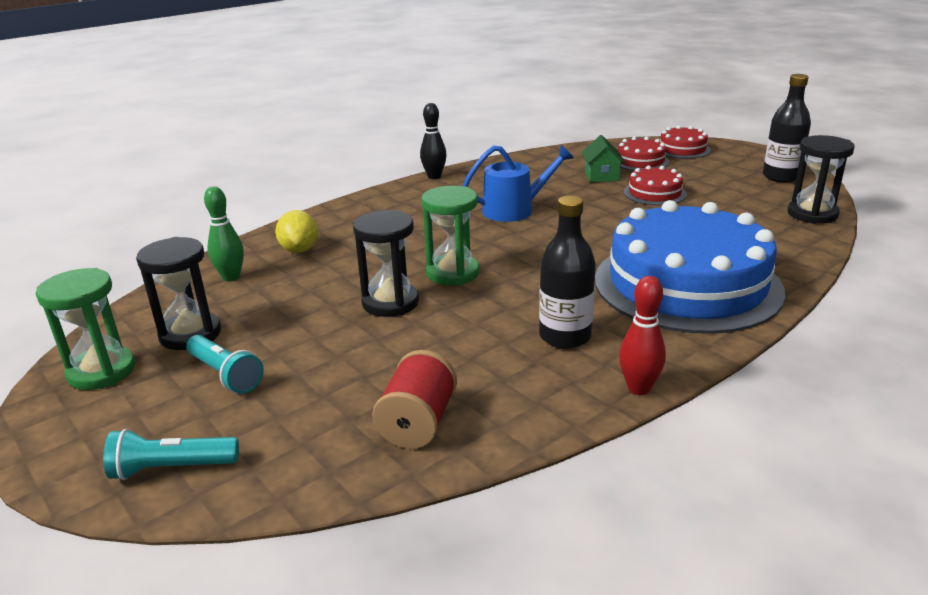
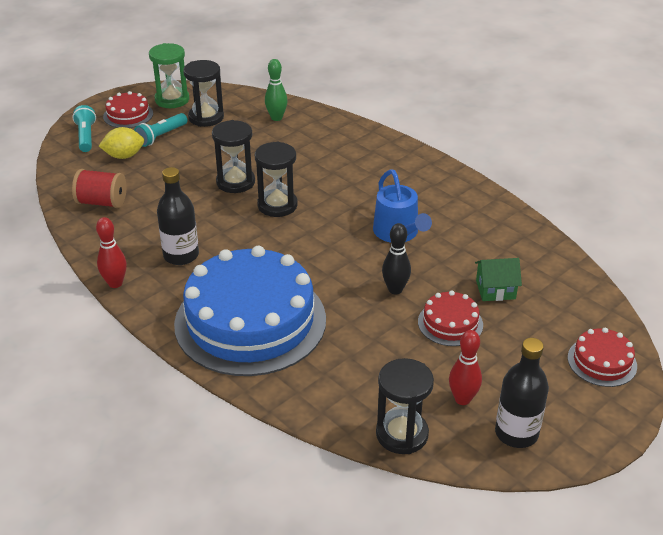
camera: 85 degrees right, 10 degrees up
yellow lemon [275,210,318,253] -> yellow lemon moved to [99,127,144,159]
black bowling pin [420,103,447,179] -> black bowling pin moved to [382,223,411,294]
green hourglass [421,186,479,285] -> black hourglass [255,142,298,217]
red cake [618,137,670,171] -> red cake moved to [103,91,153,128]
none -> red bowling pin [449,330,482,405]

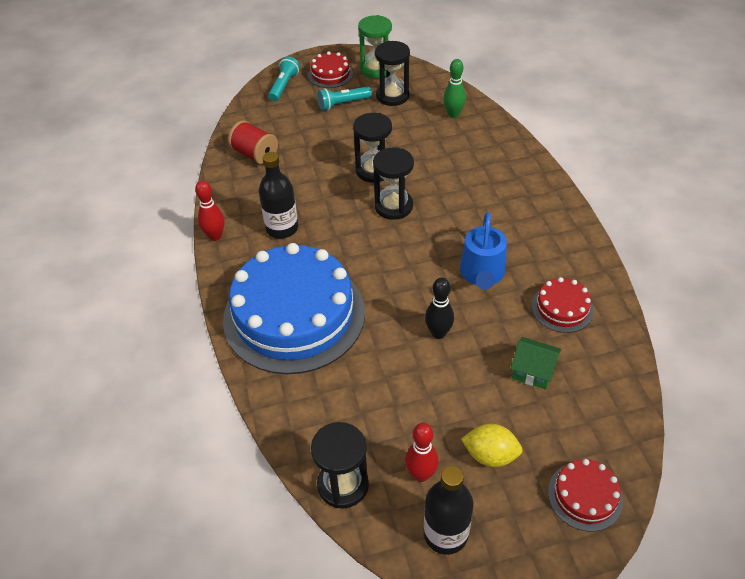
camera: 30 degrees right, 10 degrees up
yellow lemon [99,127,144,159] -> yellow lemon moved to [461,424,523,467]
red cake [418,291,483,346] -> red cake moved to [531,277,594,333]

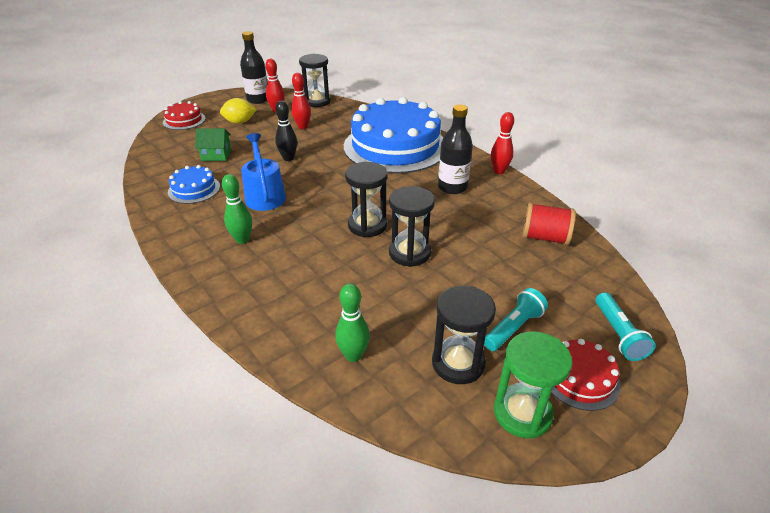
camera: 155 degrees right, 10 degrees down
red cake [531,277,594,333] -> blue cake [168,165,220,204]
none -> green bowling pin [222,174,252,244]
none -> red bowling pin [291,73,311,129]

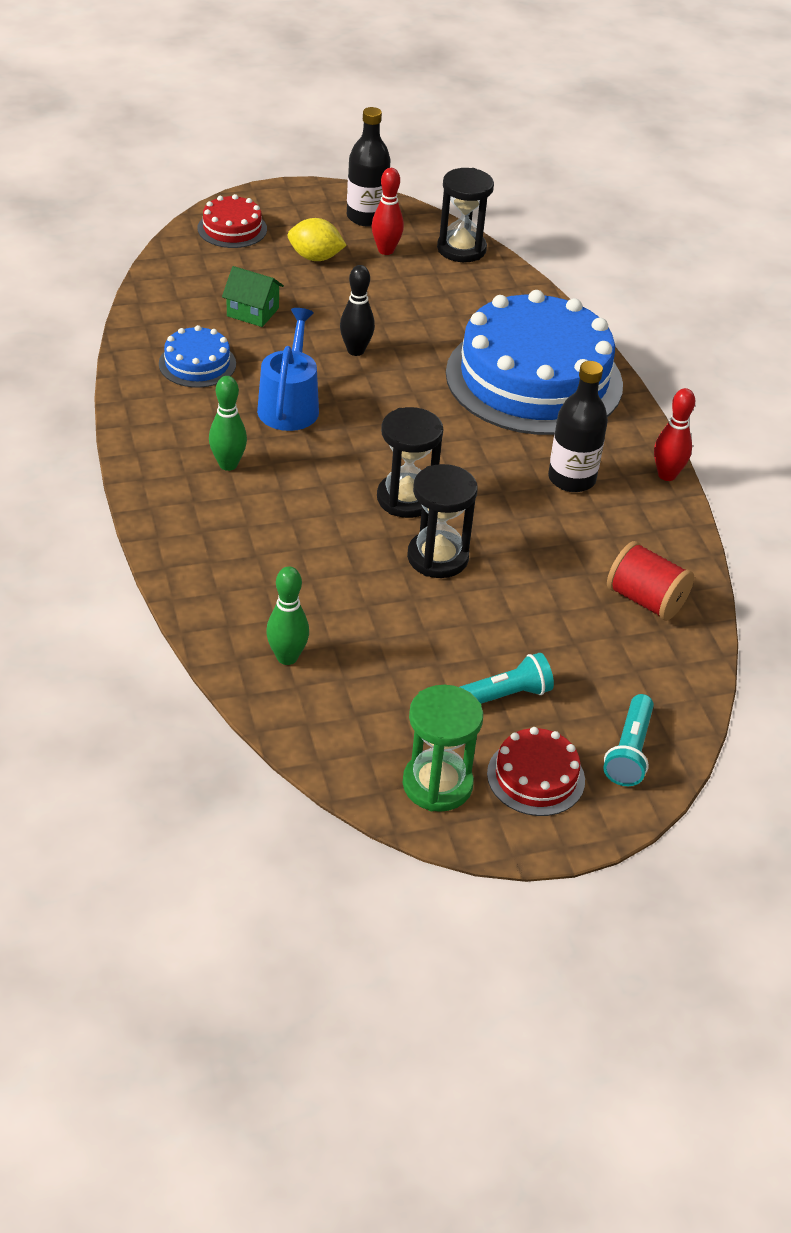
camera: 20 degrees right, 5 degrees up
red bowling pin [291,73,311,129] -> none
black hourglass [432,286,496,384] -> none

